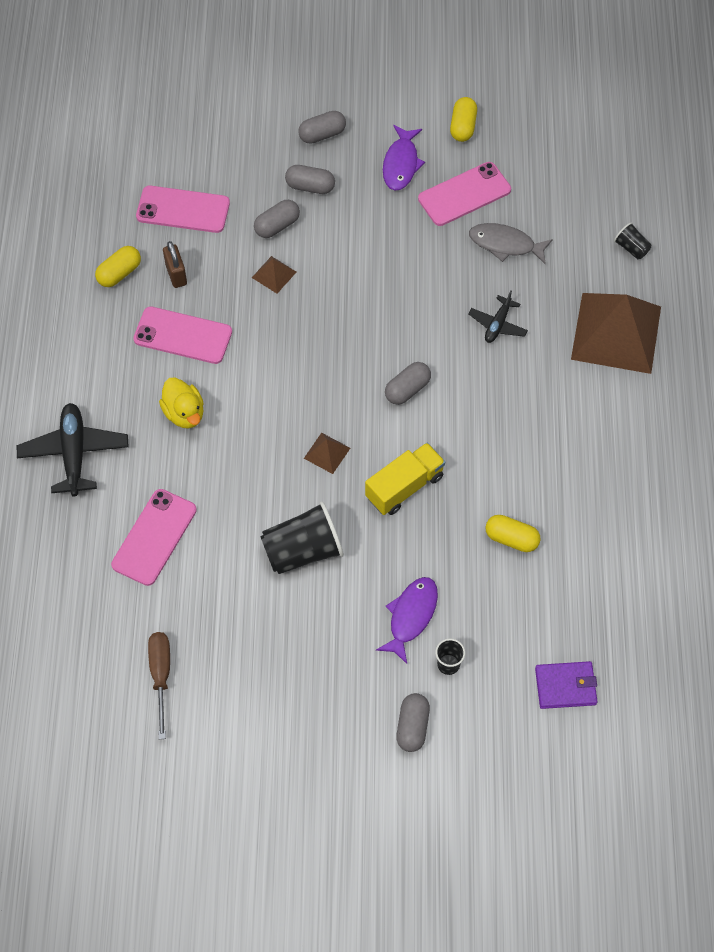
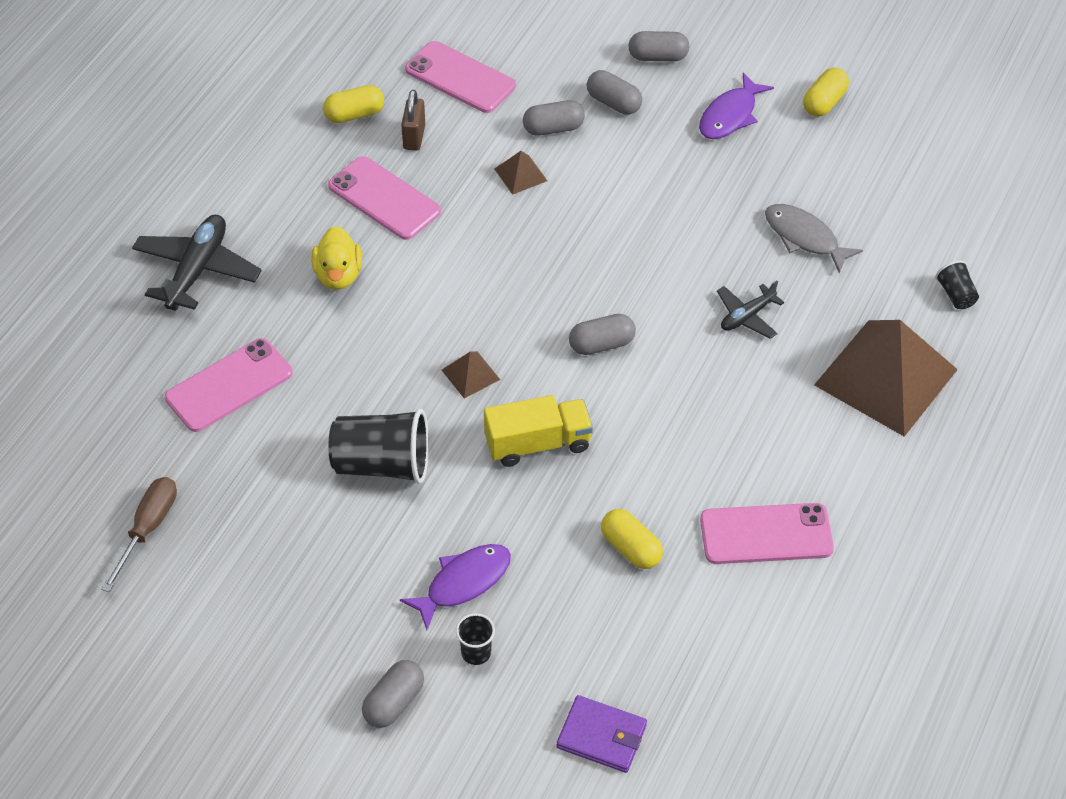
camera: 25 degrees right, 10 degrees down
pink phone [418,162,511,226] -> pink phone moved to [700,503,834,564]

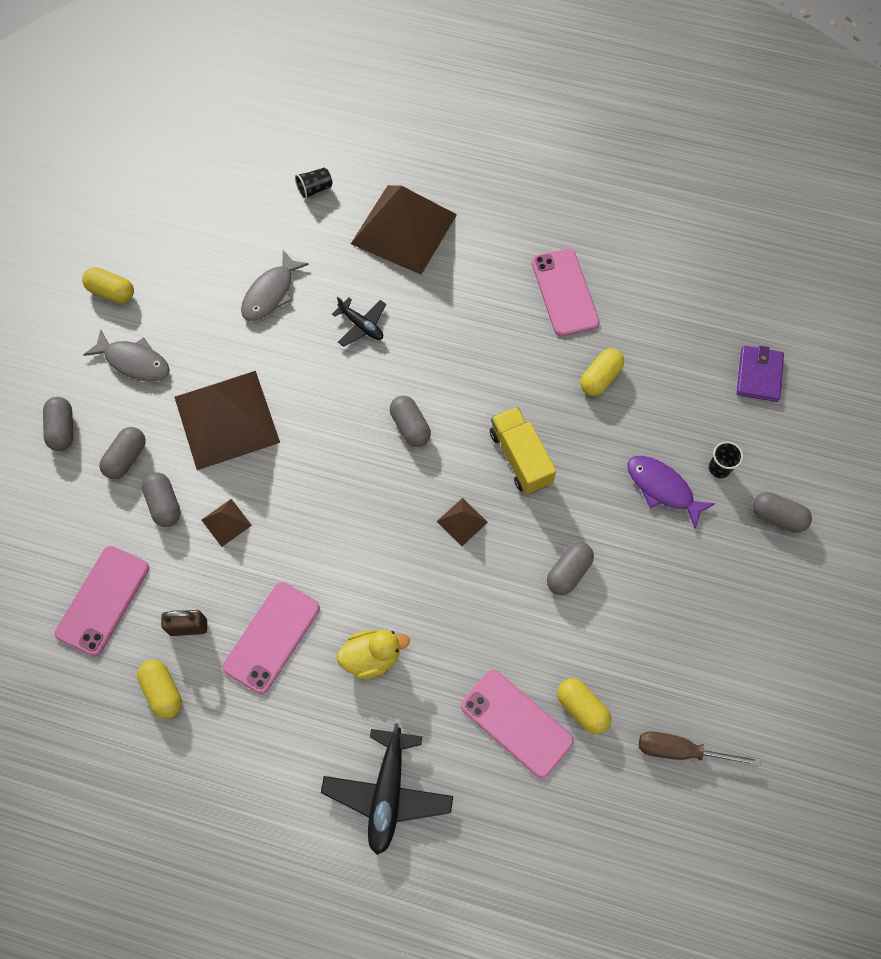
camera: 100 degrees left, 15 degrees up
black plane [132,215,262,311] -> black plane turned 90 degrees counterclockwise [321,723,453,855]
black cup [328,409,429,484] -> grey capsule [547,542,594,595]
purple fish [699,72,774,139] -> grey fish [83,329,170,382]
none -> brown pyramid [174,371,280,470]
none -> yellow capsule [557,678,611,734]

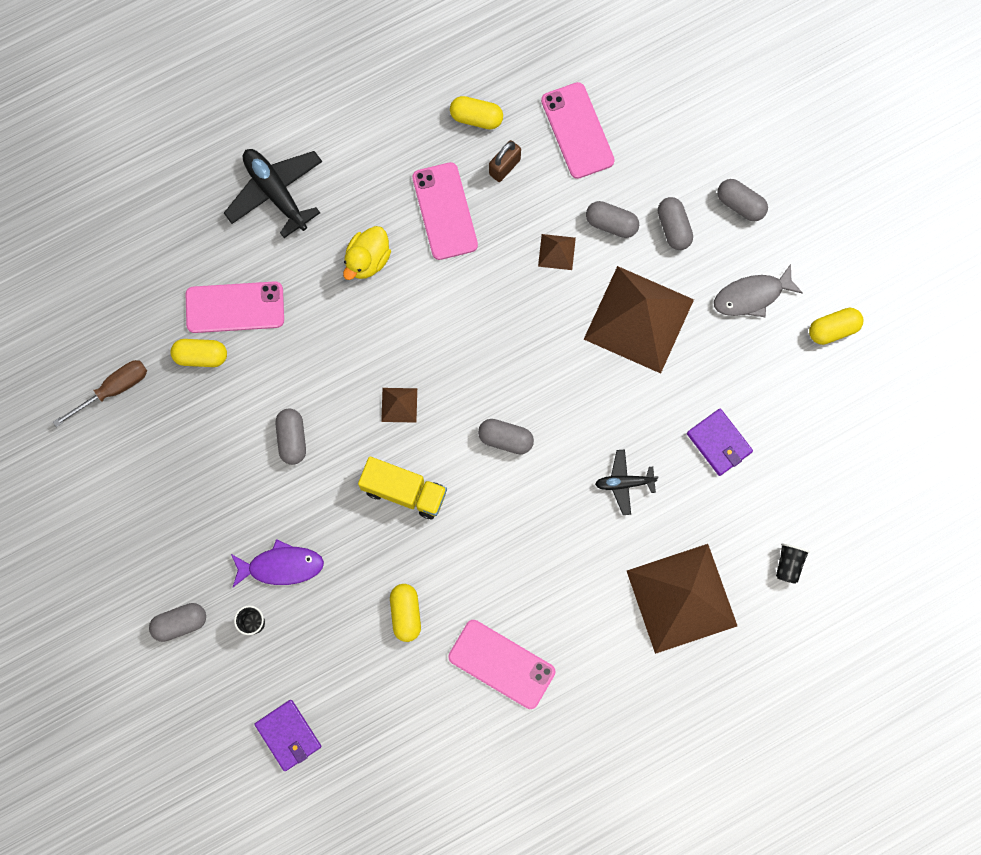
camera: 135 degrees right, 10 degrees up
grey fish [241,250,309,321] -> purple wallet [687,409,753,476]

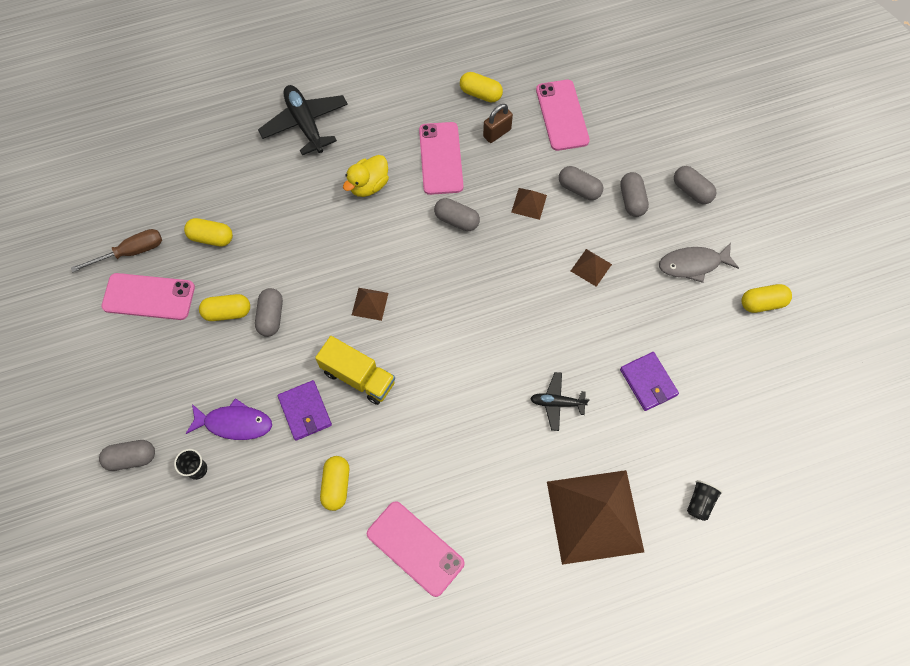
camera: 10 degrees right, 10 degrees down
pink phone [186,281,284,333] -> pink phone moved to [101,273,195,320]
purple wallet [254,700,321,771] -> purple wallet moved to [278,380,332,441]
grey capsule [478,419,534,454] -> grey capsule moved to [434,198,480,231]
brown pyramid [584,266,694,373] -> brown pyramid [571,249,612,287], size x0.41
none -> yellow capsule [199,294,250,321]

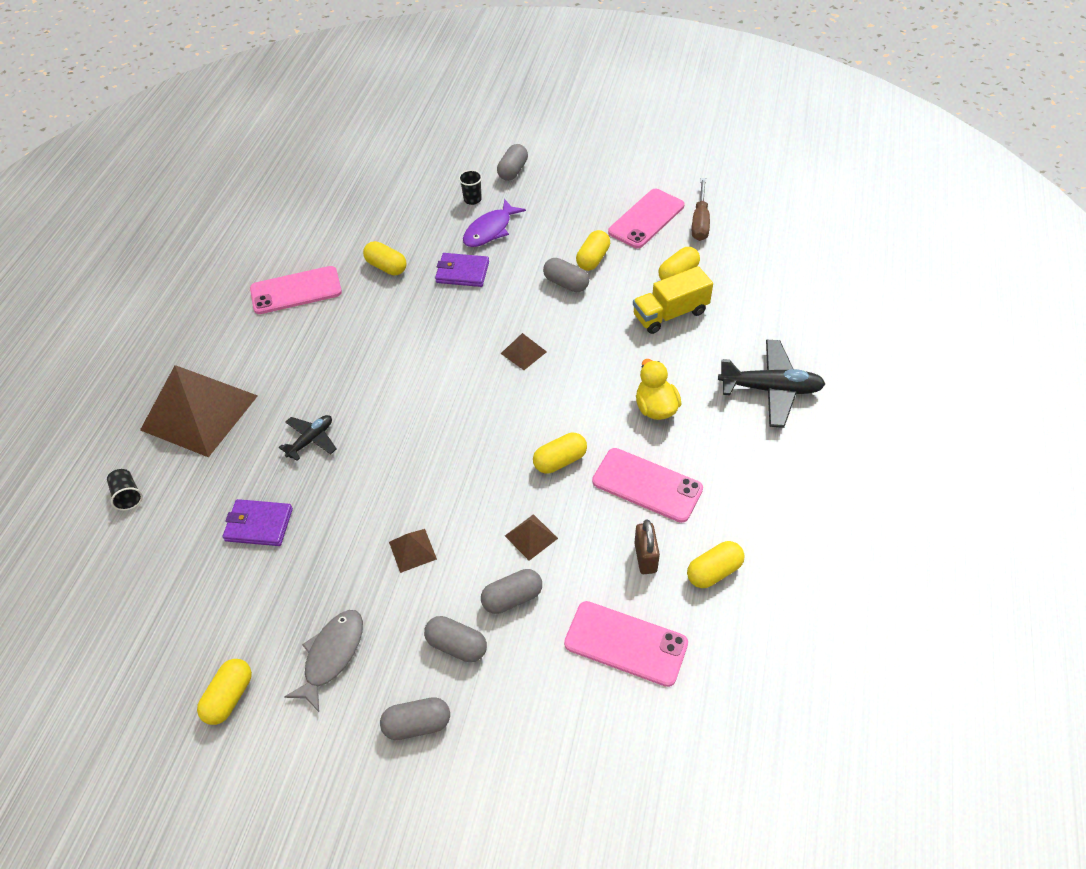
camera: 125 degrees right, 15 degrees down
yellow truck [315,336,395,405] -> yellow truck moved to [633,266,713,334]
grey capsule [434,198,480,231] -> yellow capsule [533,433,587,474]

